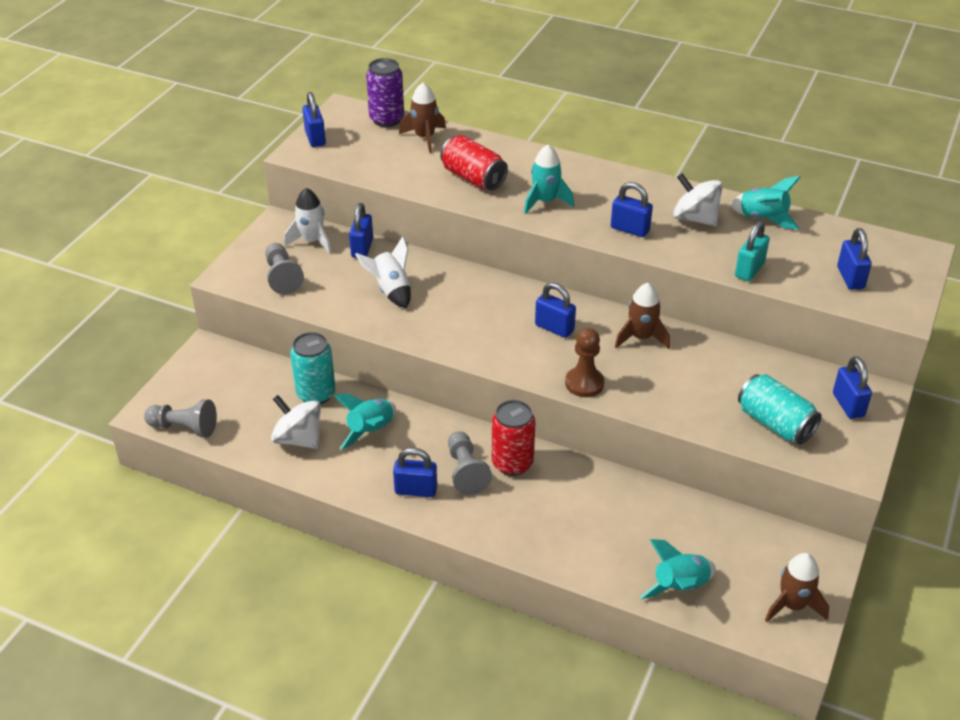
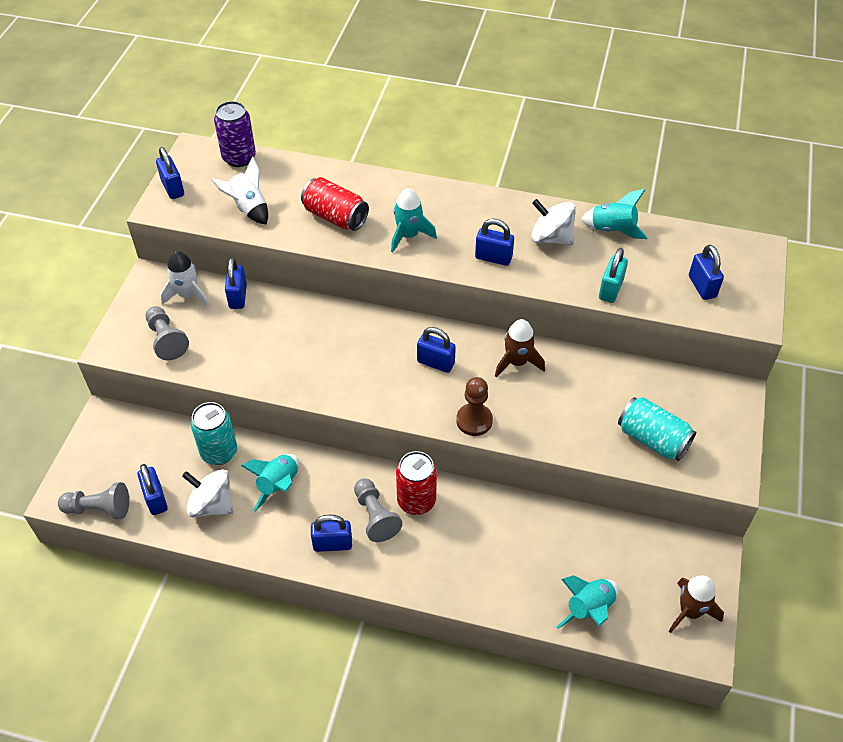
camera: 10 degrees left, 10 degrees up
white rocket [355,236,411,309] -> white rocket moved to [211,156,268,225]
brown rocket [399,83,446,153] -> none
blue padlock [833,356,872,419] -> blue padlock moved to [137,464,168,515]

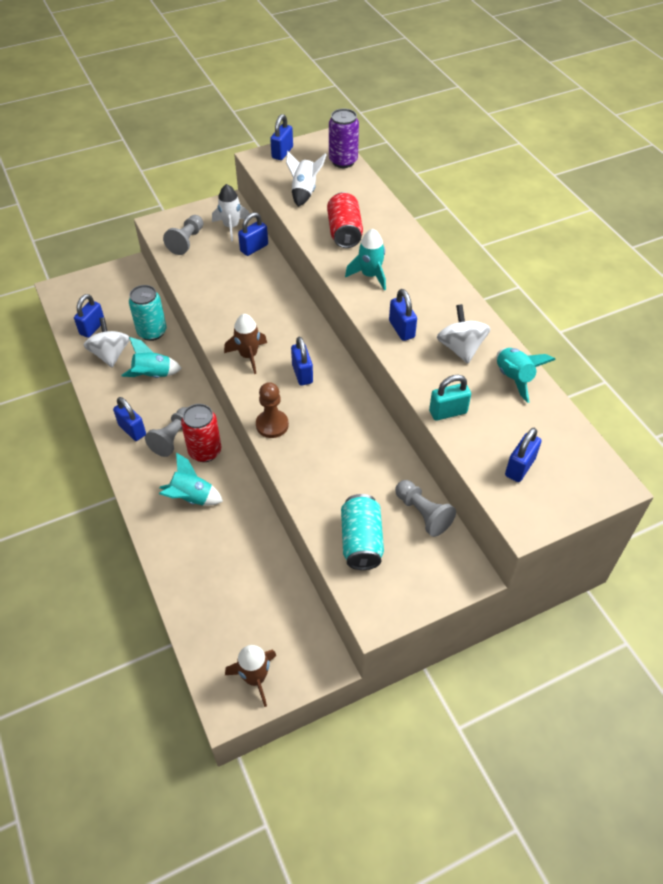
camera: 50 degrees right, 0 degrees up
grey pawn [58,482,129,519] -> grey pawn moved to [395,480,456,537]
brown rocket [495,319,545,377] -> brown rocket moved to [224,314,267,374]
turquoise rocket [556,575,619,629] -> turquoise rocket moved to [159,453,223,505]

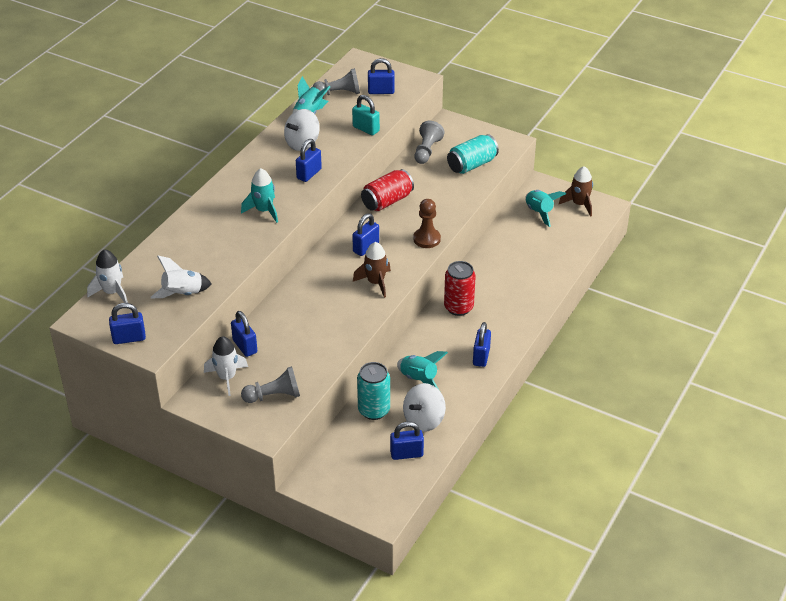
camera: 125 degrees left, 10 degrees down
grey pawn [145,407,188,457] -> grey pawn moved to [313,68,360,95]
turquoise rocket [159,453,223,505] -> turquoise rocket moved to [525,190,566,227]
blue padlock [238,212,268,256] -> blue padlock turned 45 degrees clockwise [231,311,257,357]
red can [327,192,363,248] -> red can moved to [361,169,414,211]
purple can [329,109,359,168] -> white rocket [87,249,128,303]

